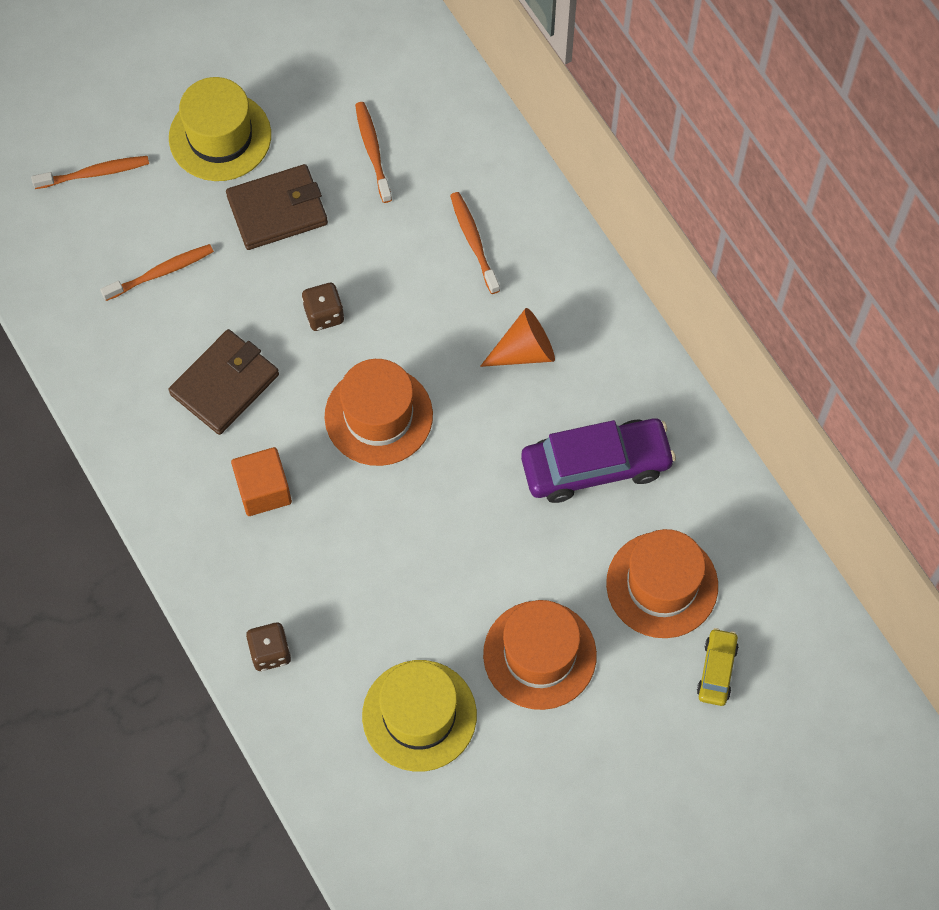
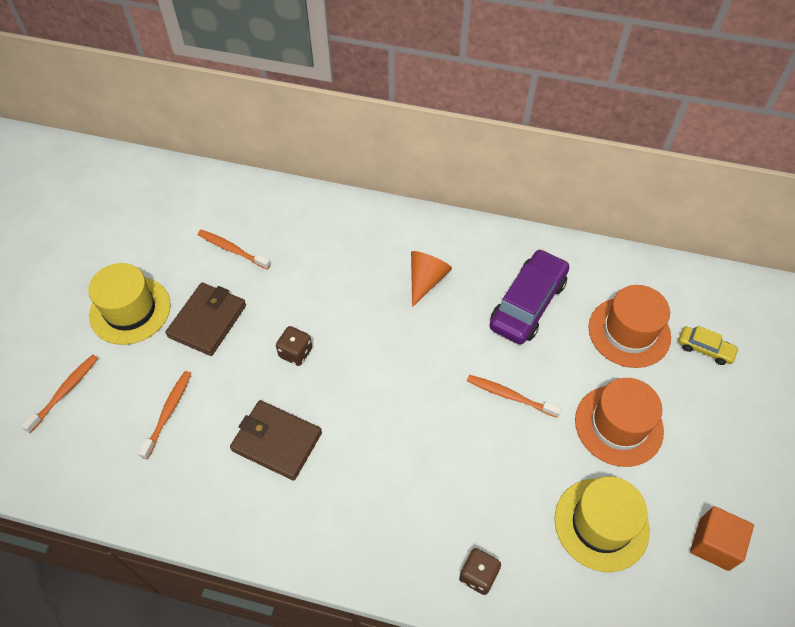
camera: 45 degrees left, 10 degrees down
brown wallet [168,329,279,435] -> brown wallet turned 60 degrees counterclockwise [230,400,322,481]
orange cube [231,447,292,516] -> orange cube moved to [690,506,754,571]
orange hat [324,359,433,466] -> none
orange toothbrush [450,192,500,294] -> orange toothbrush moved to [467,375,562,418]
yellow car [697,628,739,706] -> yellow car turned 150 degrees clockwise [678,326,739,365]

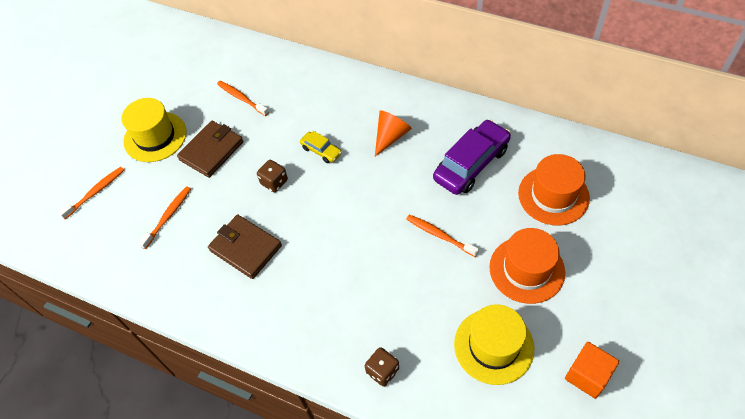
camera: 15 degrees right, 0 degrees up
yellow car [678,326,739,365] -> yellow car moved to [300,131,342,163]

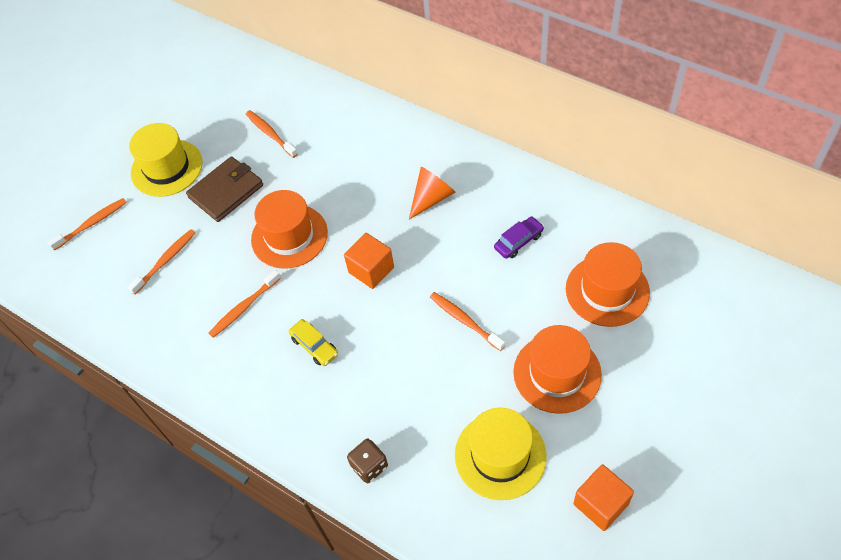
camera: 10 degrees right, 0 degrees up
brown wallet [208,215,282,279] -> orange toothbrush [209,270,281,338]
brown dice [257,160,288,192] -> orange hat [251,190,328,269]
yellow car [300,131,342,163] -> yellow car moved to [289,319,338,366]
purple car [433,119,511,195] -> purple car [494,216,544,258], size x0.50
none -> orange cube [344,233,394,289]

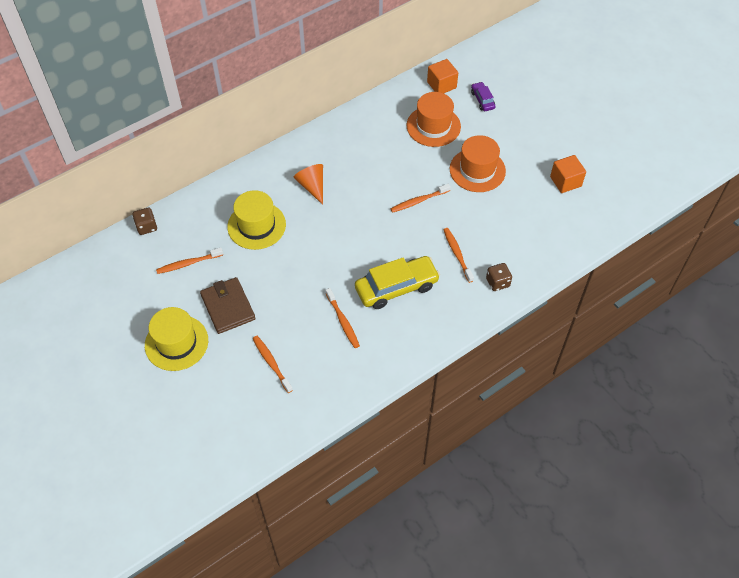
camera: 75 degrees left, 0 degrees up
orange toothbrush [47,198,127,251] -> orange toothbrush moved to [443,228,474,283]
orange hat [251,190,328,269] -> none
yellow car [289,319,338,366] -> yellow car [355,256,440,309], size x2.00
orange cube [344,233,394,289] -> orange cube moved to [427,59,458,93]
yellow hat [455,407,547,500] -> yellow hat moved to [227,190,286,250]
purple car [494,216,544,258] -> purple car moved to [471,82,496,111]
none -> brown dice [133,208,157,235]

